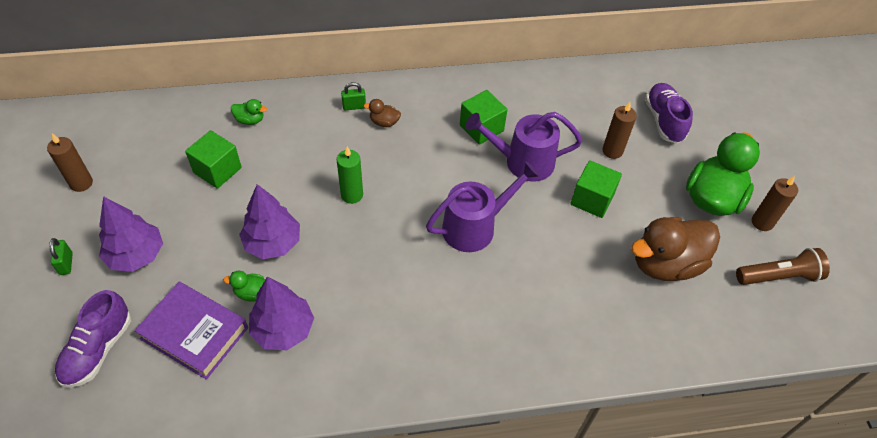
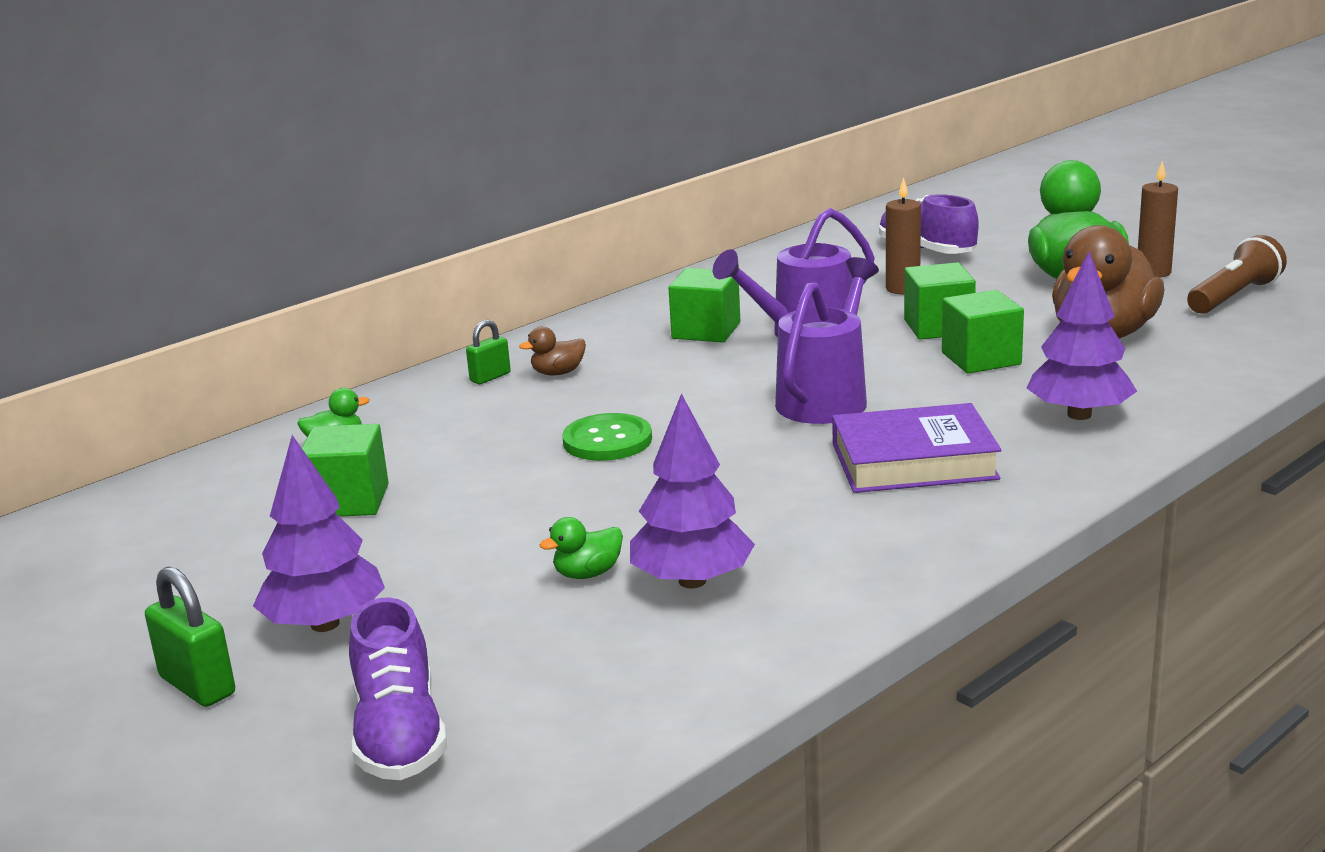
camera: 30 degrees left, 30 degrees down
brown candle [47,133,93,192] -> none
green padlock [49,238,73,275] -> green padlock [145,567,235,707], size x1.54
purple book [134,282,248,380] -> purple book moved to [832,403,1001,493]
purple tree [239,184,300,259] -> purple tree moved to [1027,251,1137,420]
green candle [337,146,363,204] -> green button [562,413,652,461]
none -> green cube [942,290,1024,373]

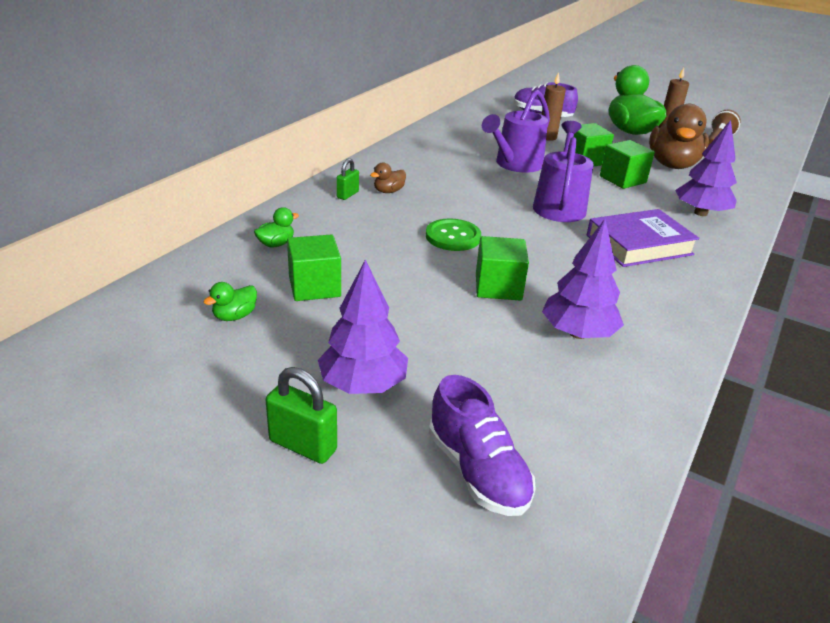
camera: 20 degrees left, 10 degrees up
green duck [539,517,623,579] -> green duck moved to [203,282,257,321]
green cube [669,268,740,342] -> green cube moved to [476,236,529,301]

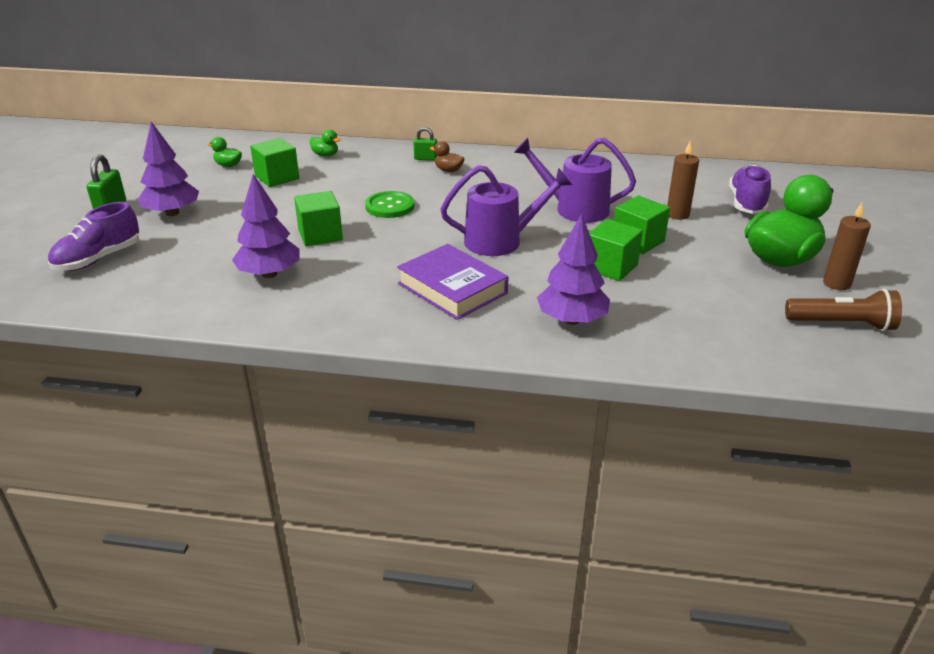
camera: 70 degrees right, 0 degrees up
brown duck [649,104,709,169] -> none

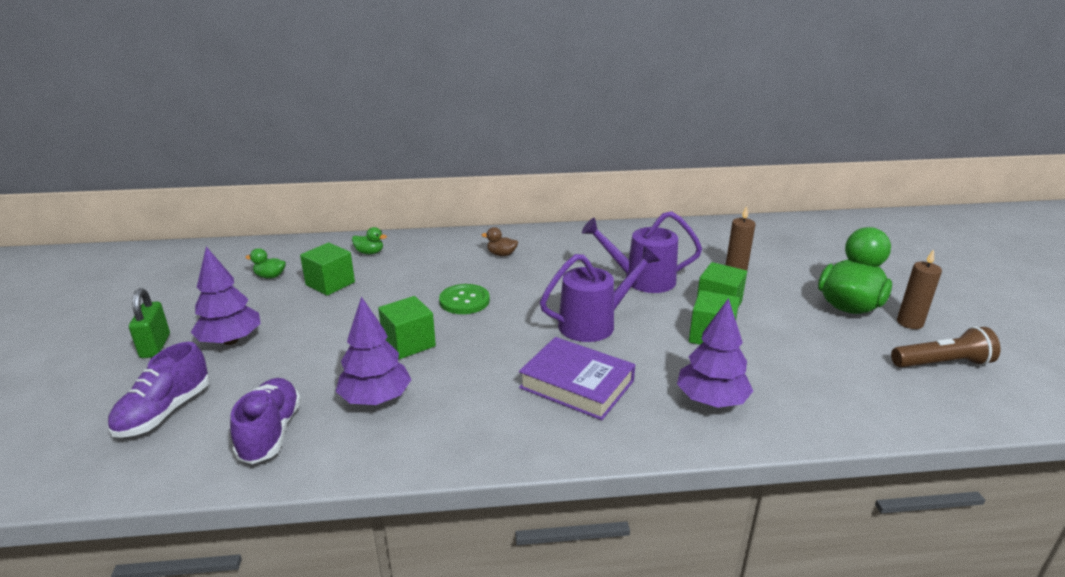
camera: 15 degrees left, 5 degrees down
green padlock [413,127,438,161] -> none
purple shoe [729,165,771,214] -> purple shoe moved to [230,378,301,464]

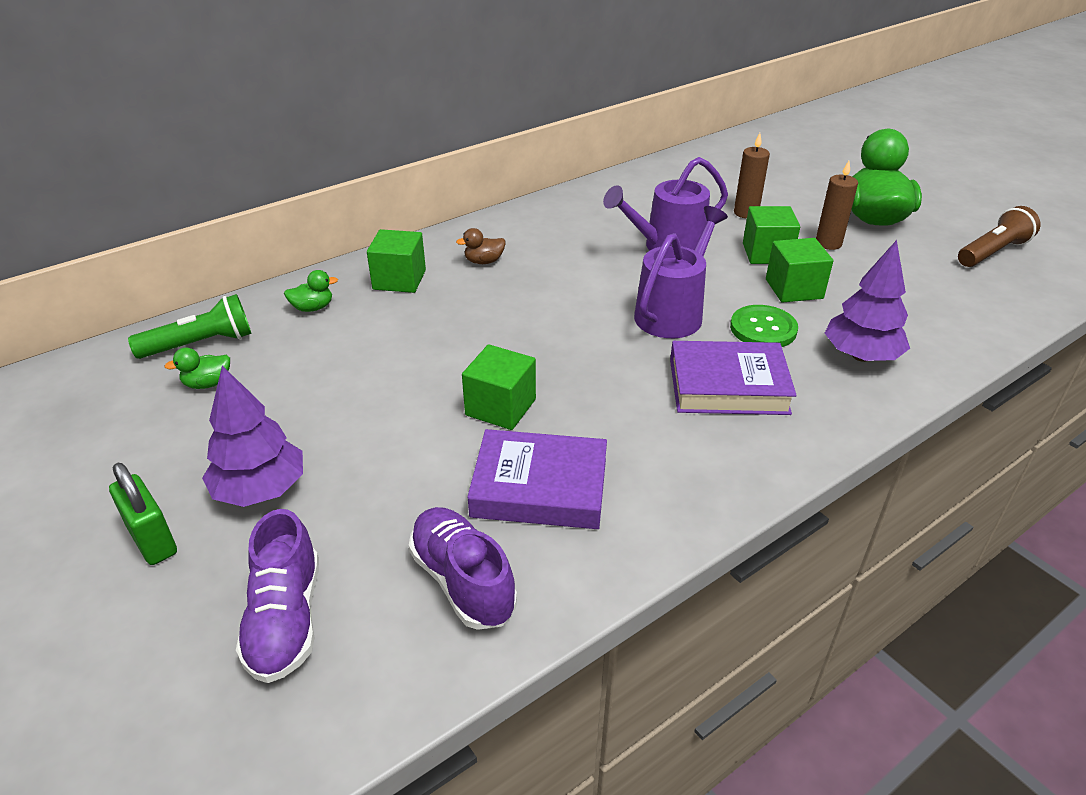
camera: 30 degrees left, 10 degrees up
green cube [300,243,355,296] -> green cube moved to [367,229,426,293]
purple tree [336,296,411,405] -> purple book [467,429,607,529]
green button [439,284,490,314] -> green button moved to [730,305,798,347]
brown candle [897,249,942,329] -> brown candle moved to [816,161,858,250]
none -> green flashlight [128,294,251,359]

